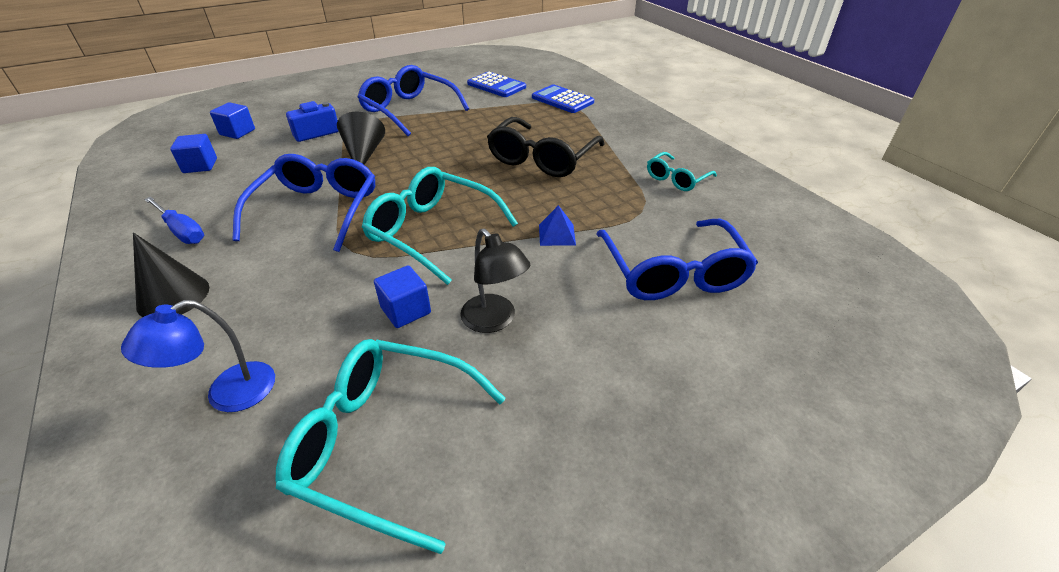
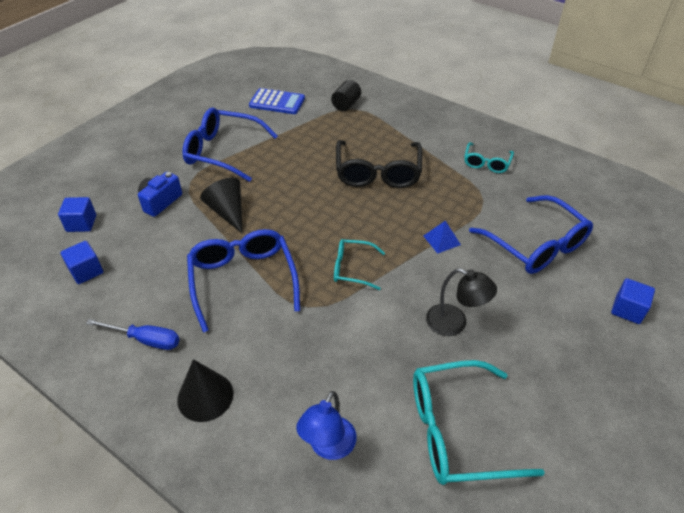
camera: 25 degrees left, 5 degrees up
turquoise glasses [362,167,518,285] -> turquoise glasses [334,239,385,290], size x0.55
blue cube [374,265,431,328] -> blue cube moved to [611,278,655,324]
blue calculator [532,84,594,113] -> black cylinder [331,80,361,111]

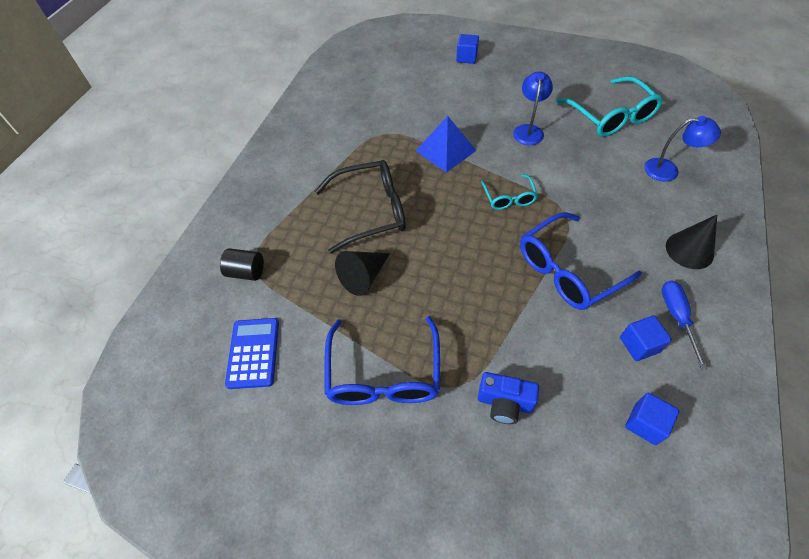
camera: 105 degrees left, 10 degrees up
blue cube [58,197,96,232] -> blue cube moved to [620,315,672,361]
black cone [200,178,243,234] -> black cone moved to [335,251,390,296]
blue pyramid [423,221,461,254] -> blue pyramid [416,116,476,173], size x1.79
black lamp [426,268,497,336] -> blue lamp [513,72,553,145]
turquoise glasses [464,142,514,173] -> none
blue glasses [469,195,593,274] -> none

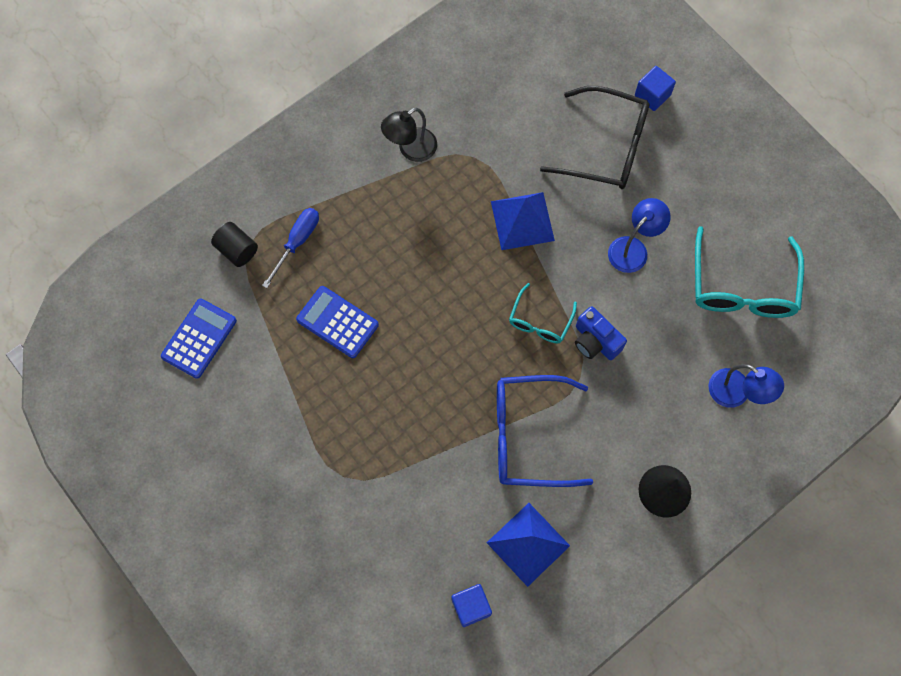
camera: 30 degrees right, 15 degrees up
black glasses [315,160,406,253] -> black glasses moved to [540,86,649,189]
blue glasses [324,316,440,405] -> none
black cone [335,251,390,296] -> blue calculator [296,286,379,358]
blue camera [478,372,539,424] -> blue camera moved to [575,306,627,360]
blue cube [620,315,672,361] -> blue pyramid [487,503,570,587]
blue screwdriver [661,280,708,370] -> blue screwdriver moved to [262,208,319,288]
none -> black lamp [381,107,437,162]

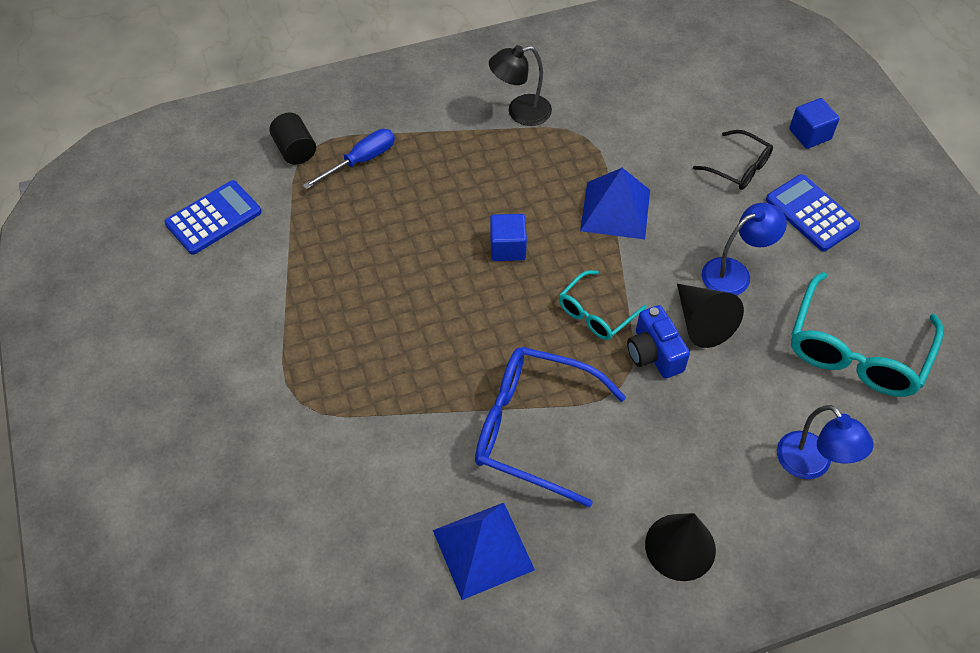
camera: 20 degrees right, 15 degrees down
blue calculator [296,286,379,358] -> blue calculator moved to [766,174,860,251]
blue cube [451,584,492,627] -> blue cube moved to [490,214,527,261]
black glasses [540,86,649,189] -> black glasses [693,130,773,190], size x0.55
none -> black cone [677,284,744,348]

